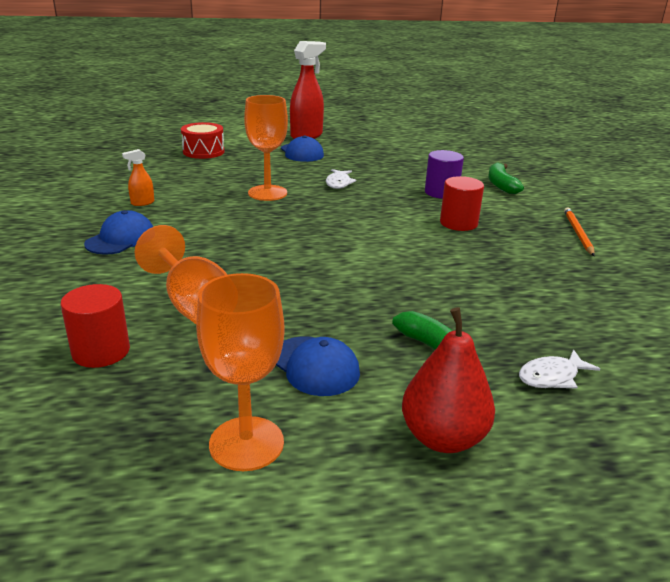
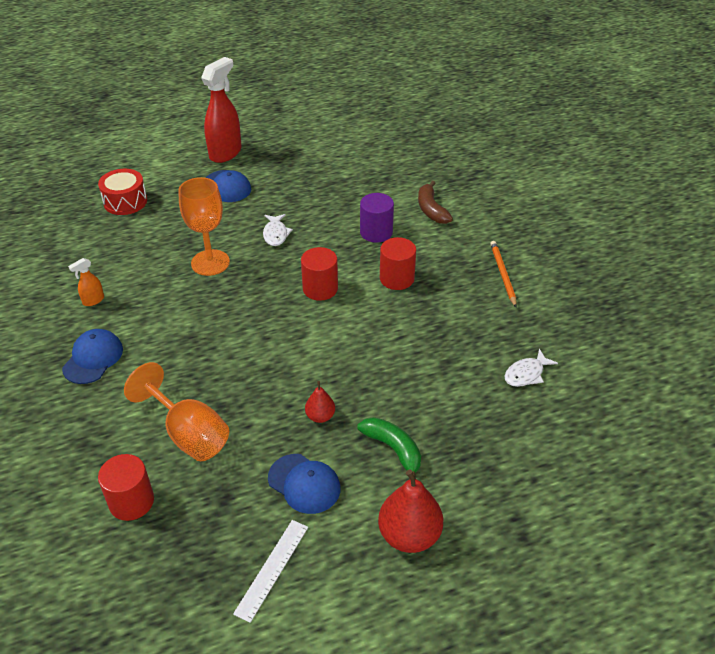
camera: 10 degrees left, 15 degrees up
orange goblet [196,273,285,471] -> white ruler [233,520,308,623]
green banana [488,162,524,194] -> brown banana [418,181,453,224]
white fish [519,349,600,389] -> white fish moved to [504,349,558,387]
none -> red cylinder [301,247,338,301]
none -> red pear [305,381,335,423]

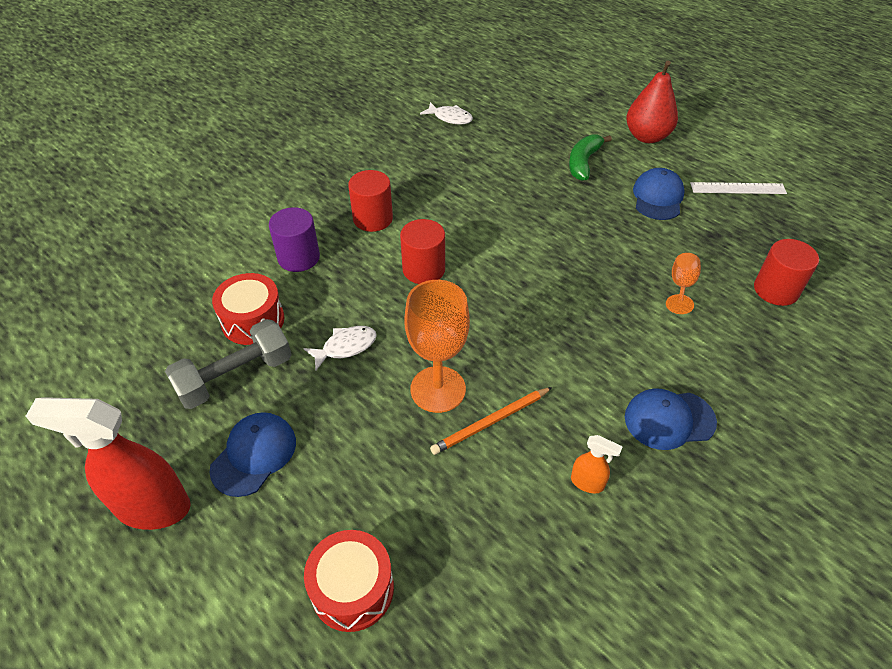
camera: 115 degrees left, 5 degrees up
orange goblet [124,362,229,461] -> orange goblet [666,253,701,314], size x0.53
red pear [305,381,335,423] -> none
brown banana [418,181,453,224] -> none
orange pencil [490,241,517,307] -> orange pencil moved to [430,387,552,455]
none -> grey dumbbell [165,319,292,409]
none -> red drum [212,273,284,345]

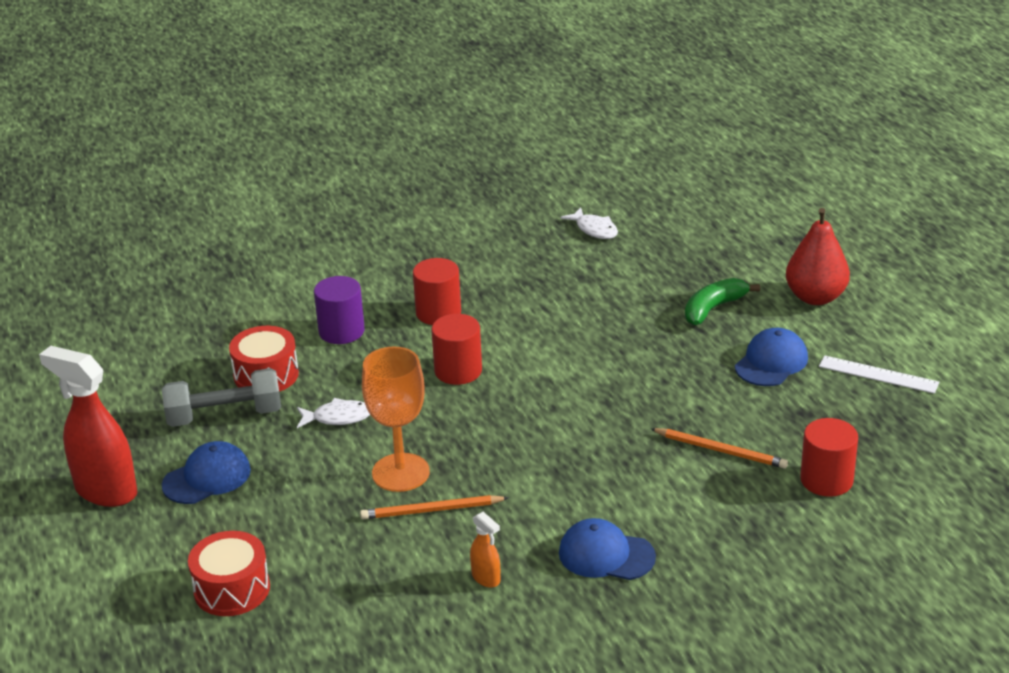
camera: 25 degrees right, 15 degrees down
orange goblet [666,253,701,314] -> orange pencil [651,428,788,469]

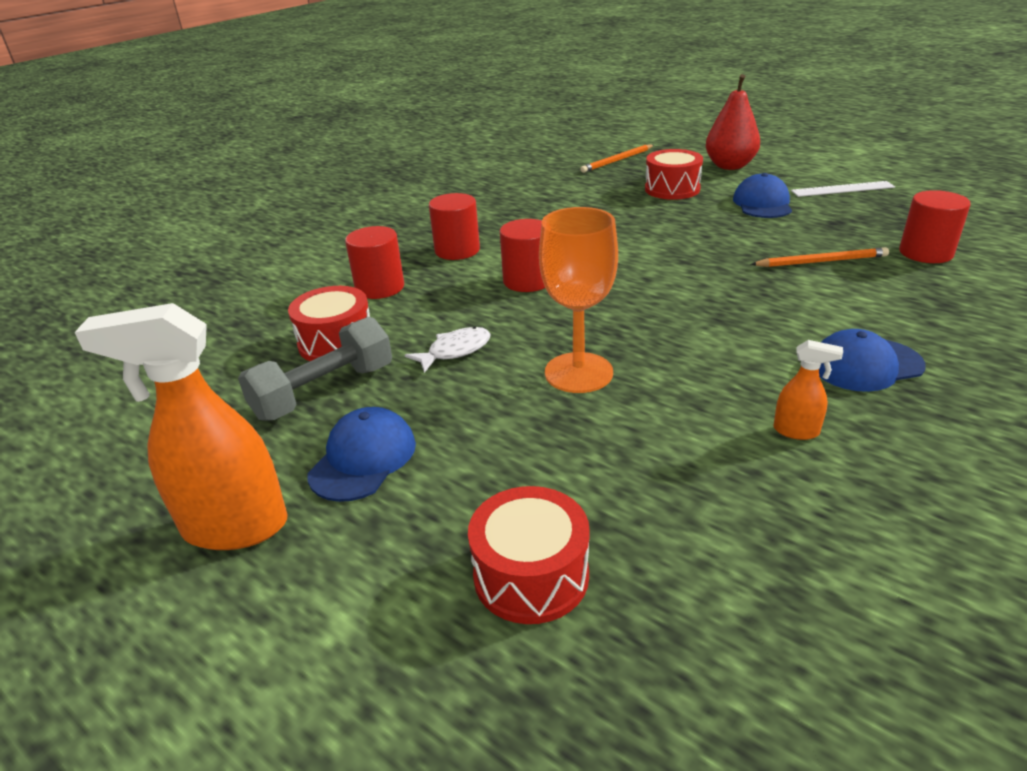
camera: 30 degrees left, 0 degrees up
red spray bottle [39,346,137,507] -> orange spray bottle [75,303,288,550]
purple cylinder [314,276,365,344] -> red cylinder [345,226,404,299]
orange pencil [360,495,509,519] -> orange pencil moved to [580,144,654,173]
white fish [561,207,618,239] -> none
green banana [685,278,760,325] -> red drum [645,149,703,200]

